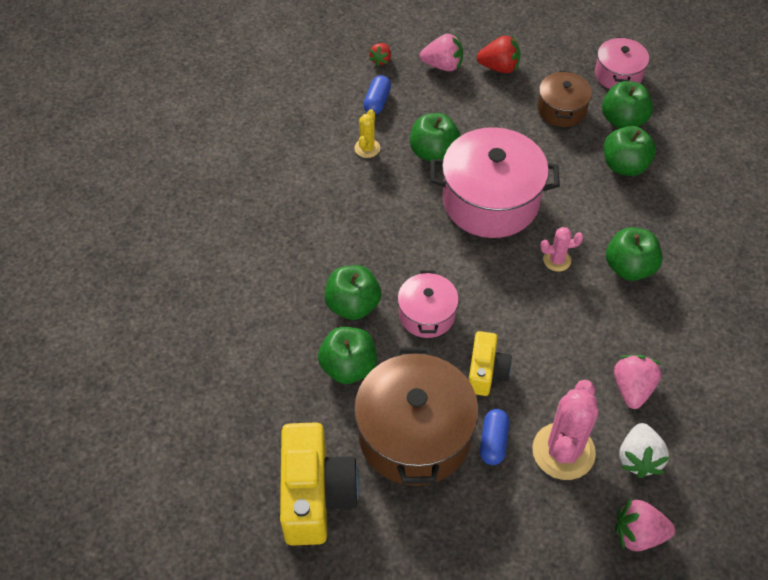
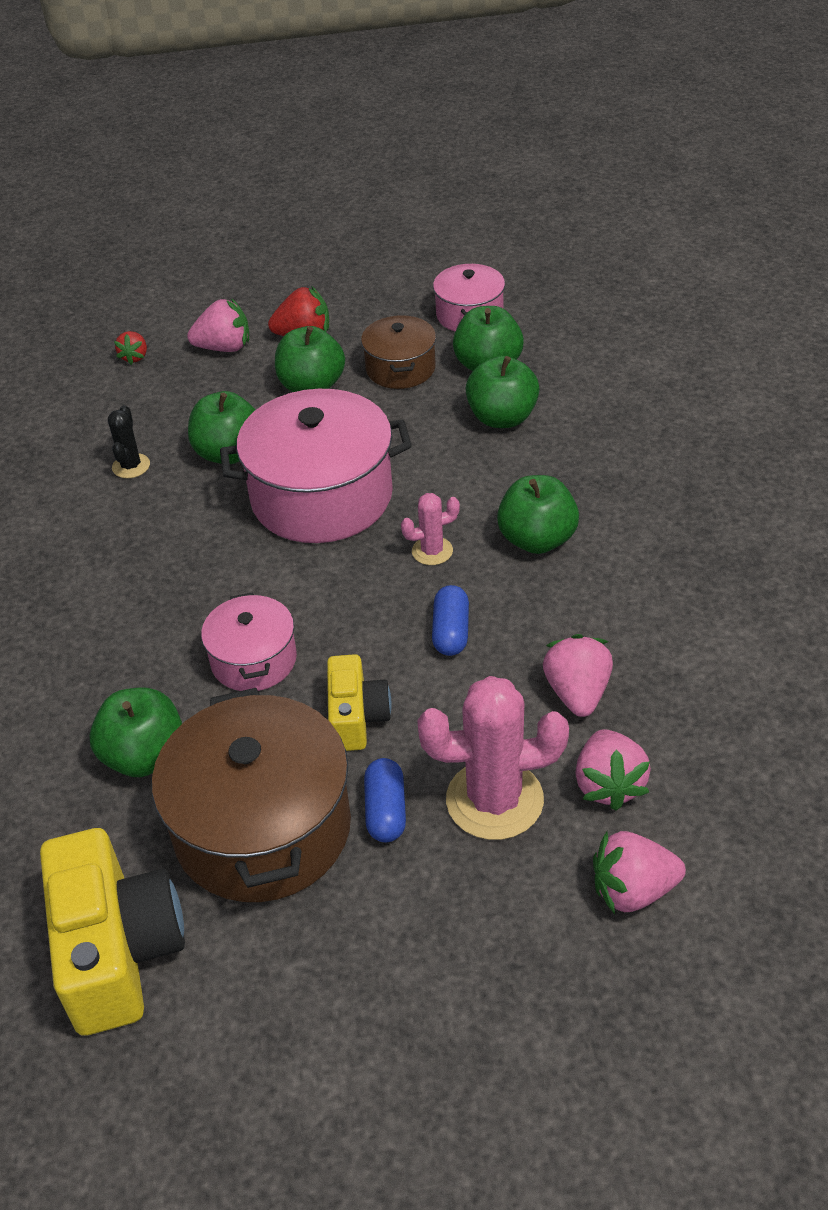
camera: 10 degrees left, 10 degrees down
green apple [324,265,381,320] -> green apple moved to [275,326,345,392]
yellow cactus [354,109,380,158] -> black cactus [108,405,150,478]
blue capsule [363,75,391,115] -> blue capsule moved to [432,585,469,656]
pink cactus [532,380,598,480] -> pink cactus turned 75 degrees clockwise [417,676,569,840]
white strawberry [619,423,669,478] -> pink strawberry [575,729,651,811]

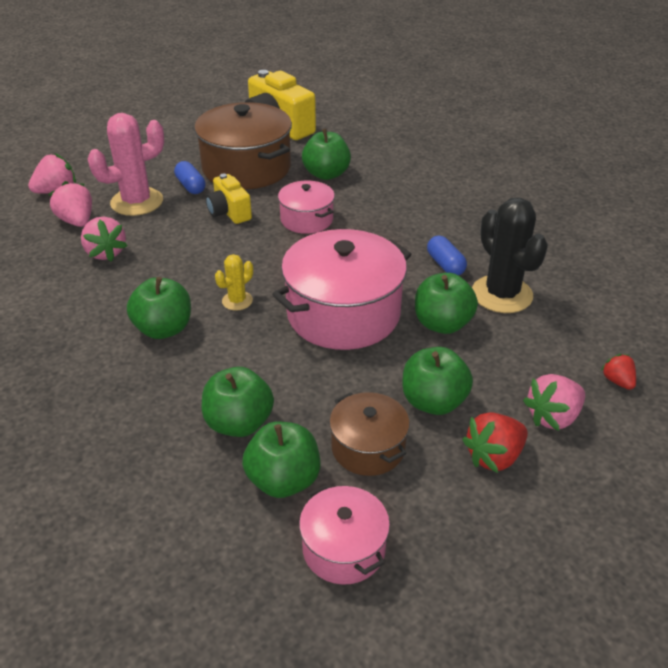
camera: 150 degrees right, 5 degrees down
black cactus [108,405,150,478] -> black cactus [472,198,548,313], size x2.00
pink cactus [401,493,460,565] -> yellow cactus [215,254,253,311]
blue capsule [432,585,469,656] -> blue capsule moved to [427,235,467,275]

